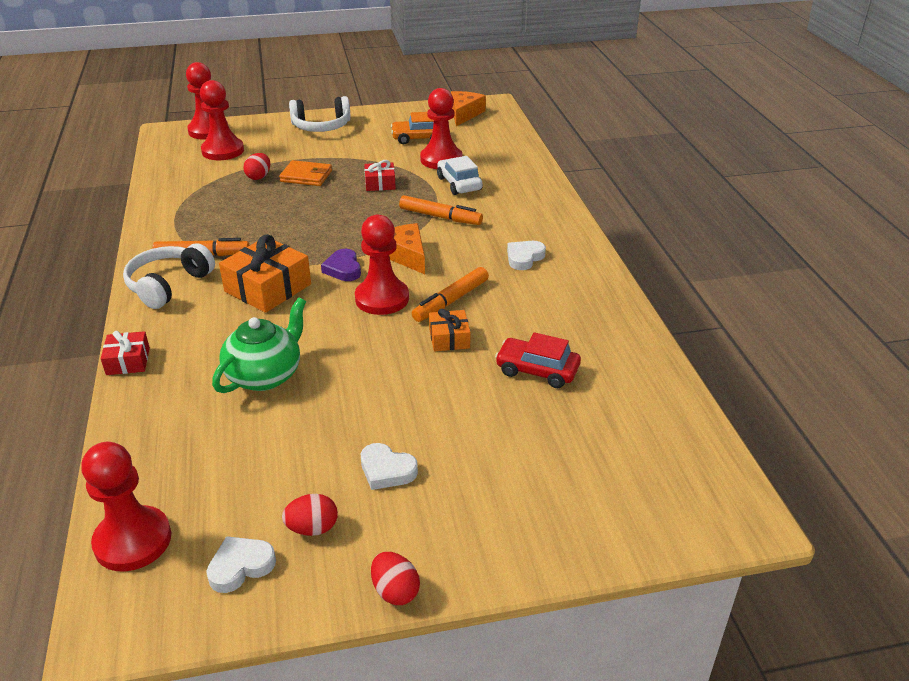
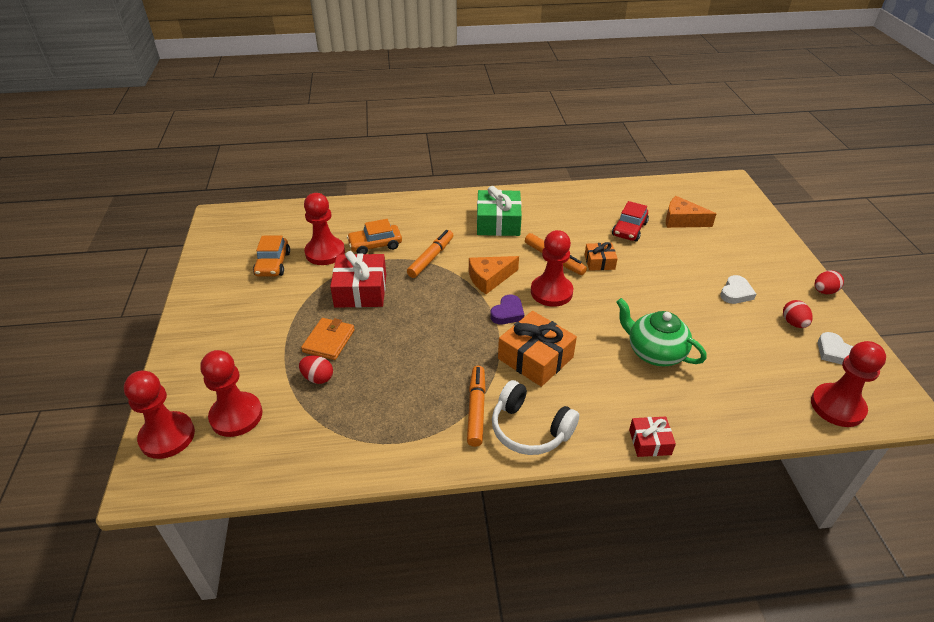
camera: 85 degrees left, 5 degrees up
white headphones [289,96,351,132] -> none
purple heart [321,249,361,281] -> purple heart turned 45 degrees counterclockwise [490,295,524,324]
red gift [364,160,396,191] -> red gift [330,251,386,308], size x1.80
white car [437,156,483,195] -> orange car [347,219,402,254]
orange cheese [451,91,486,126] -> orange cheese moved to [666,196,716,228]
white heart [507,241,546,270] -> green gift [477,186,522,236]

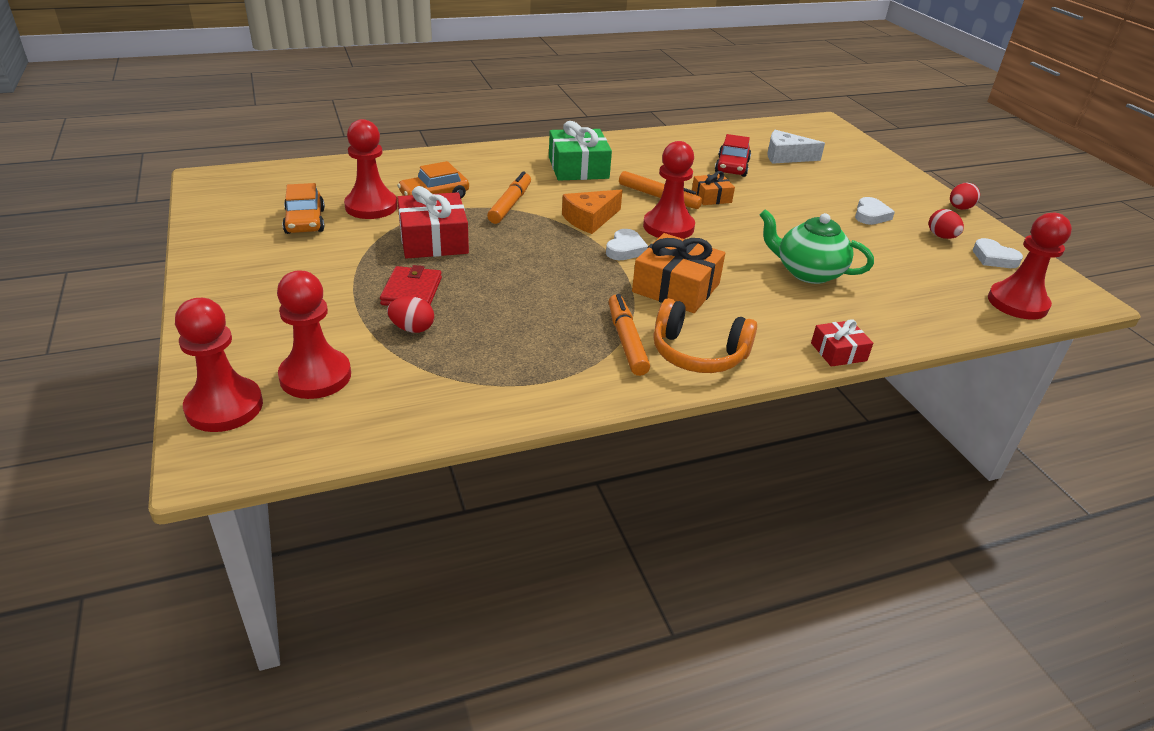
camera: 15 degrees left, 5 degrees down
orange wallet [301,318,355,360] -> red wallet [380,265,442,306]
purple heart [490,295,524,324] -> white heart [606,229,648,260]
white headphones [492,380,579,455] -> orange headphones [653,298,757,373]
orange cheese [666,196,716,228] -> white cheese [767,130,825,164]

